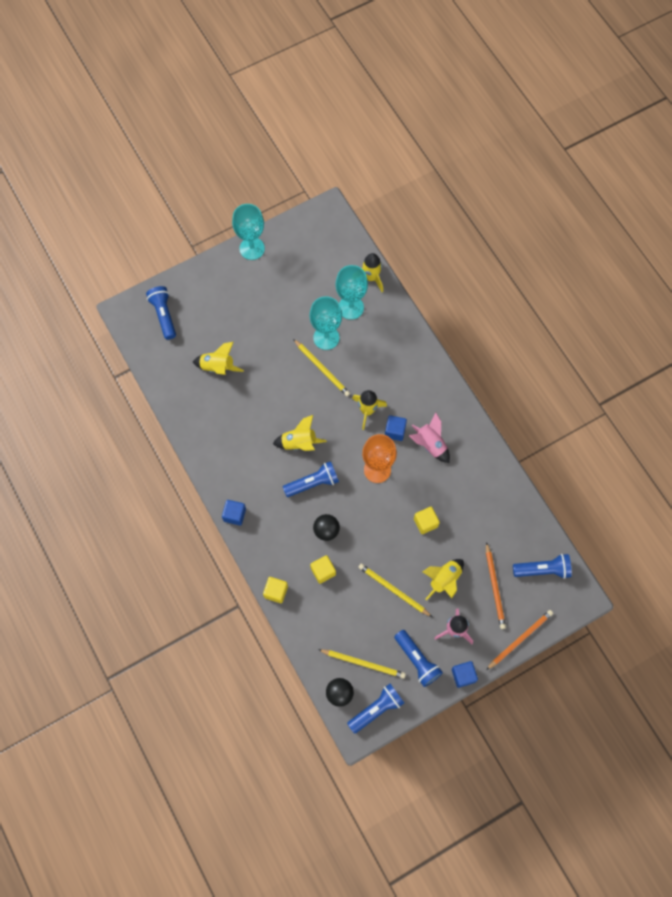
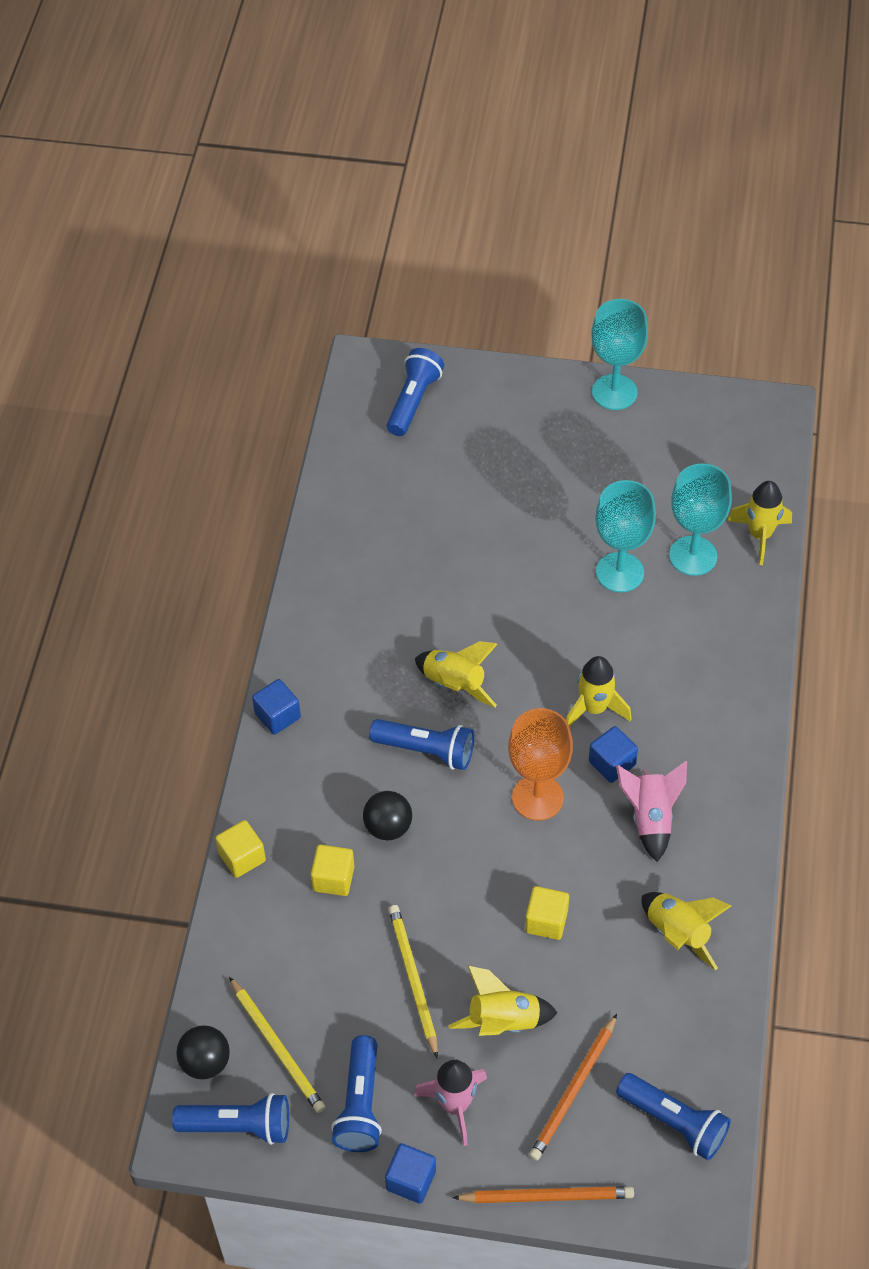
camera: 40 degrees right, 15 degrees down
yellow rocket [193,342,244,375] -> yellow rocket moved to [642,892,731,970]
yellow pencil [293,339,350,396] -> none

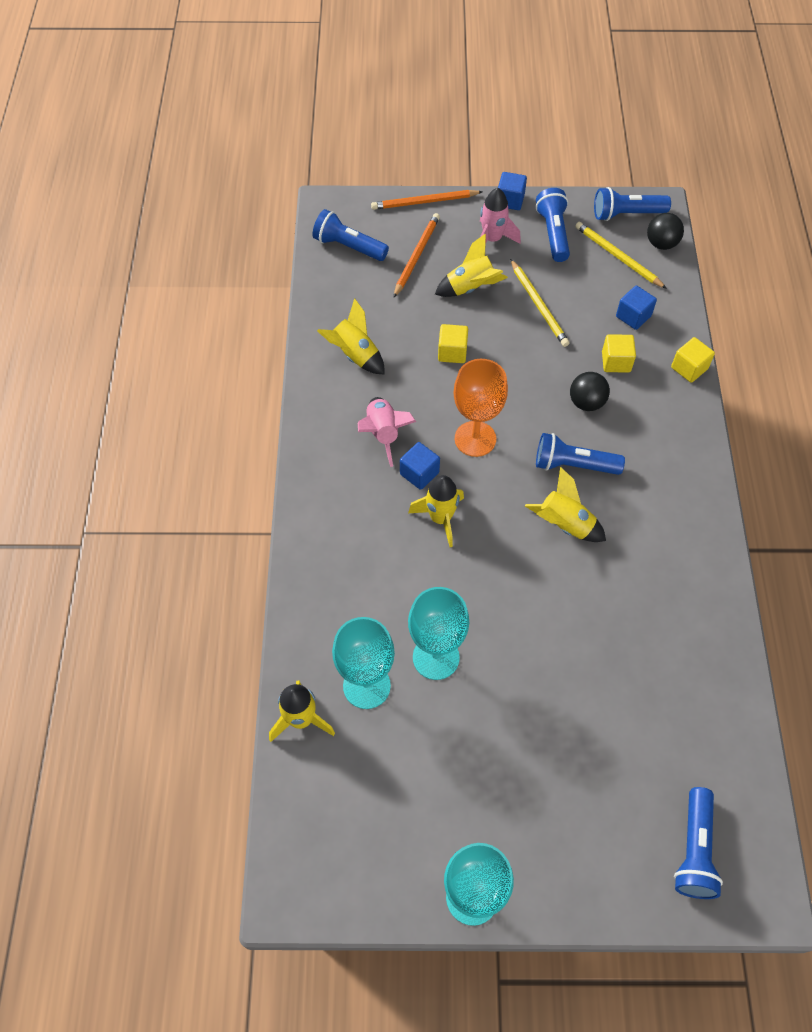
camera: 170 degrees right, 5 degrees up
blue cube [252,679,301,735] -> blue cube moved to [616,286,657,330]

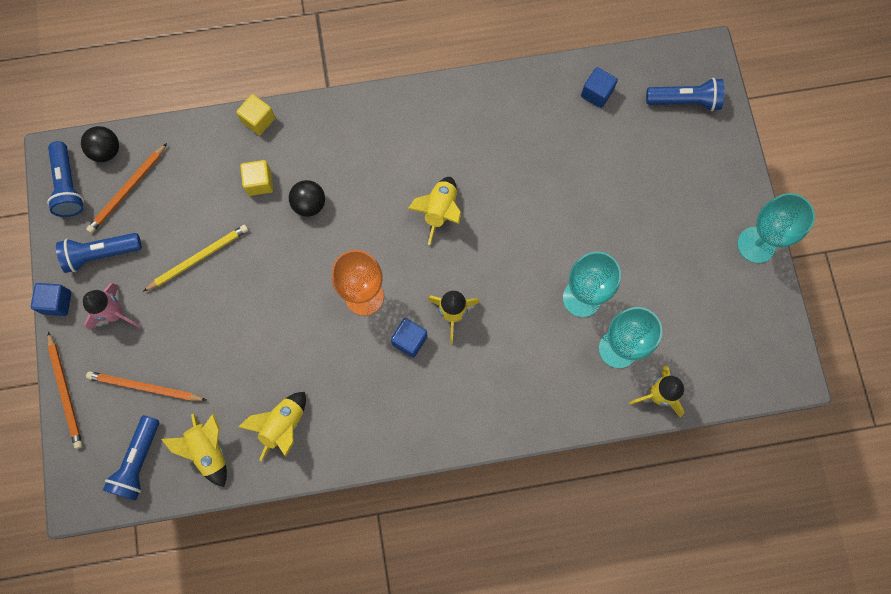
camera: 100 degrees left, 15 degrees up
pink rocket [358,397,416,467] -> none
yellow rocket [435,233,508,297] -> yellow rocket moved to [161,413,227,487]
yellow cube [438,324,468,363] -> none
blue flashlight [536,433,625,475] -> none
yellow pencil [575,222,667,289] -> orange pencil [86,143,167,233]
blue cube [616,286,657,330] -> blue cube moved to [581,67,618,108]

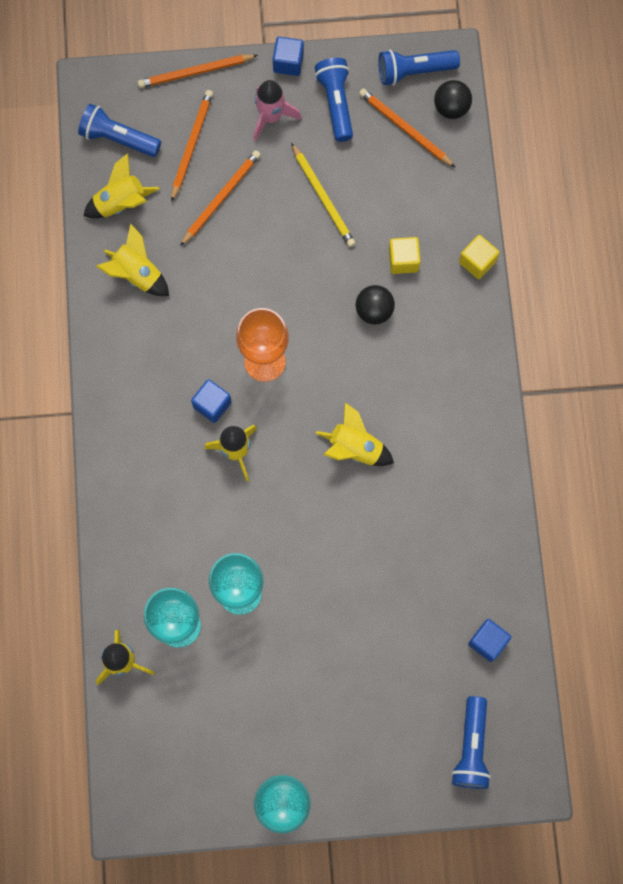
camera: 95 degrees right, 0 degrees up
none -> orange pencil [180,150,261,246]

